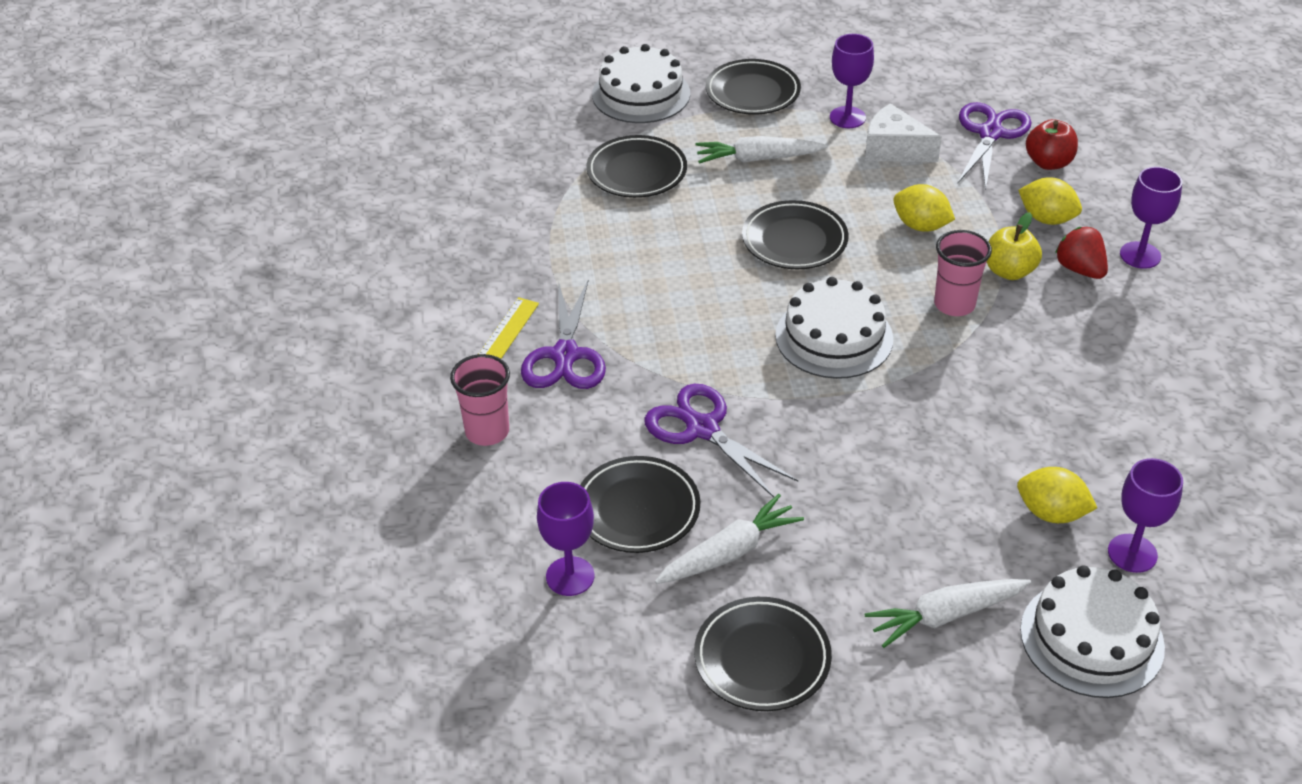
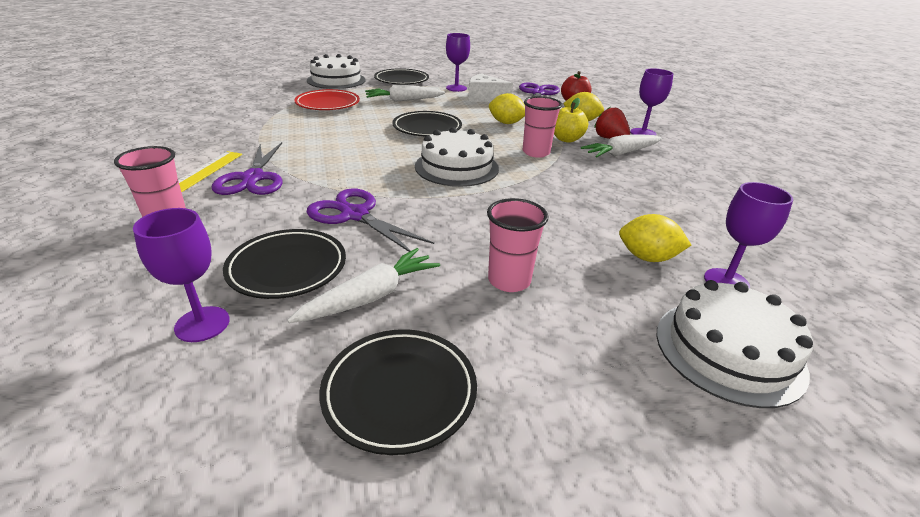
camera: 10 degrees left, 10 degrees down
black plate [586,135,687,198] -> red plate [294,89,360,110]
white carrot [864,579,1031,648] -> white carrot moved to [581,134,662,158]
none -> pink cup [487,198,548,292]

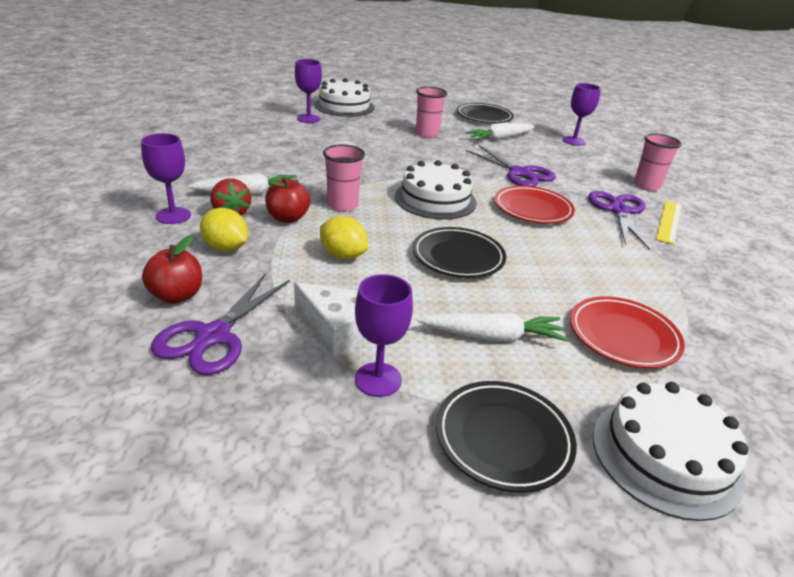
camera: 170 degrees left, 0 degrees up
black plate [223,229,346,299] -> none
yellow apple [554,98,588,143] -> red apple [265,176,310,223]
yellow lemon [619,214,691,262] -> none
none -> red plate [494,186,575,224]

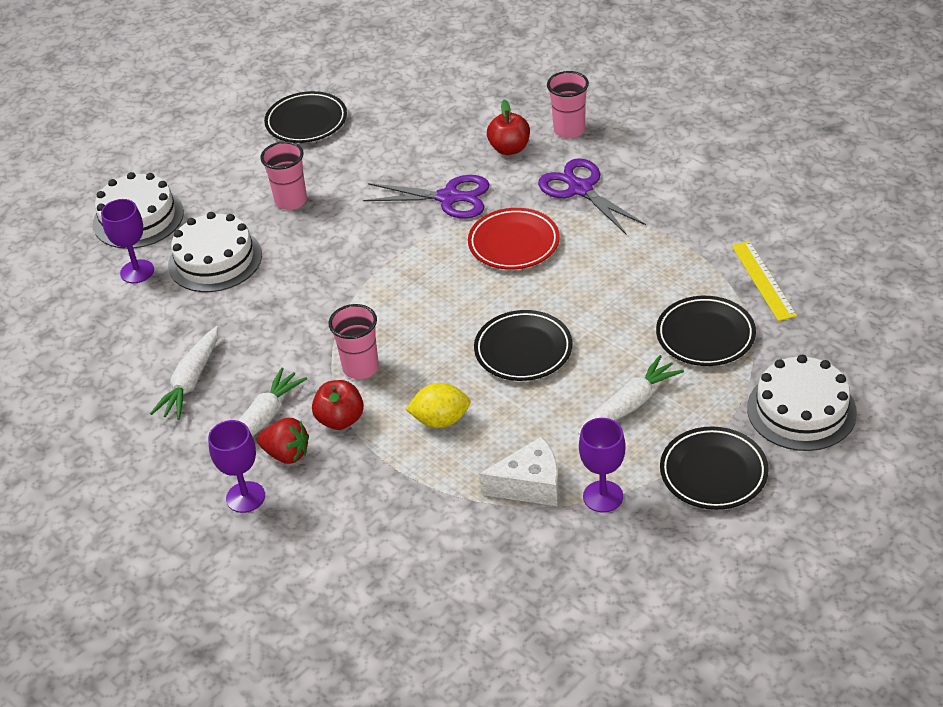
camera: 35 degrees left, 10 degrees up
red apple [142,235,202,304] -> red apple moved to [487,100,530,155]
purple scissors [151,273,290,375] -> none
yellow lemon [200,208,248,251] -> none
white cake [395,160,477,220] -> white cake moved to [168,212,262,292]
white carrot [465,123,535,141] -> white carrot moved to [150,326,218,420]
purple goblet [563,83,601,146] -> none
red plate [570,296,685,369] -> black plate [656,296,756,366]
yellow ruler [656,200,682,245] -> yellow ruler moved to [732,241,797,321]

